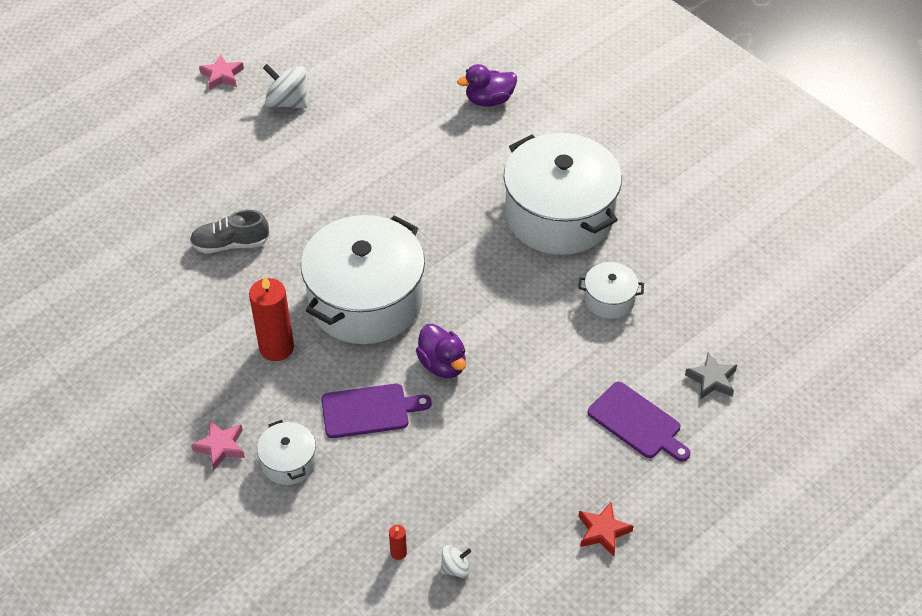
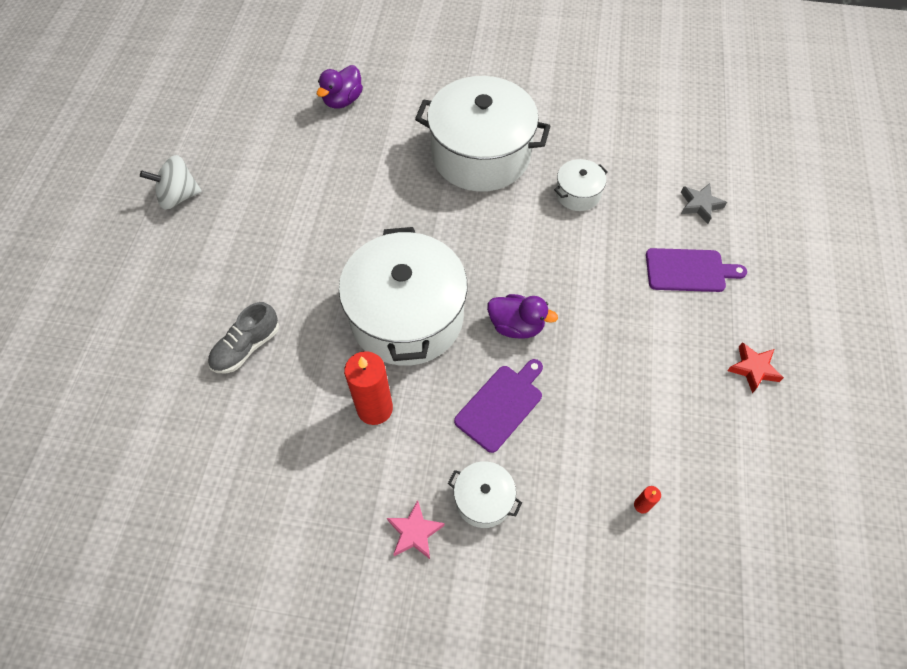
camera: 40 degrees left, 10 degrees up
pink star [199,54,244,90] -> none
white spinning top [441,545,471,578] -> none

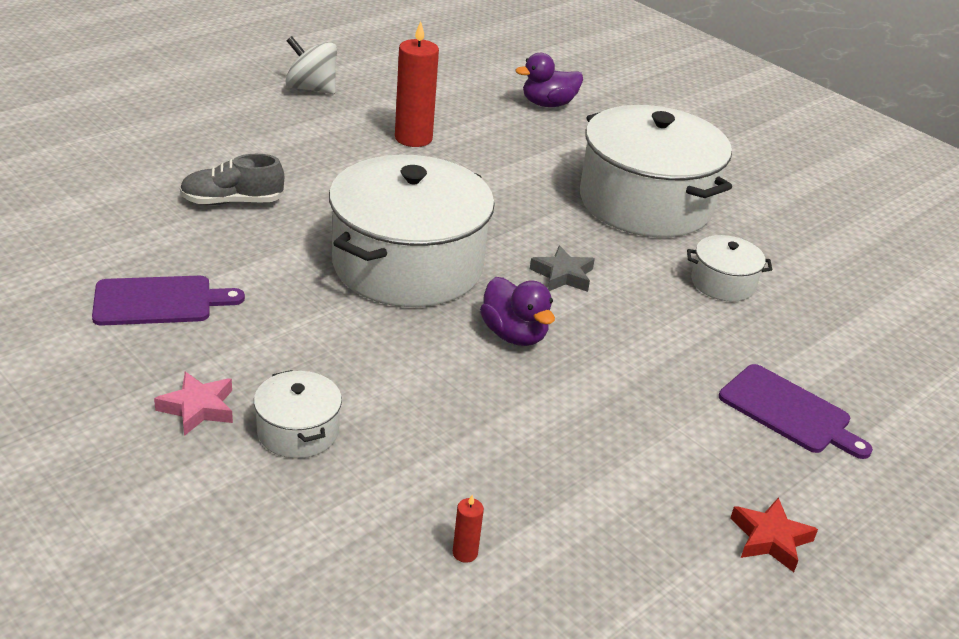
camera: 35 degrees right, 25 degrees down
red candle [344,351,393,425] -> red candle moved to [395,21,439,147]
purple cutting board [454,359,543,453] -> purple cutting board moved to [92,276,245,325]
grey star [681,183,727,224] -> grey star moved to [530,245,595,292]

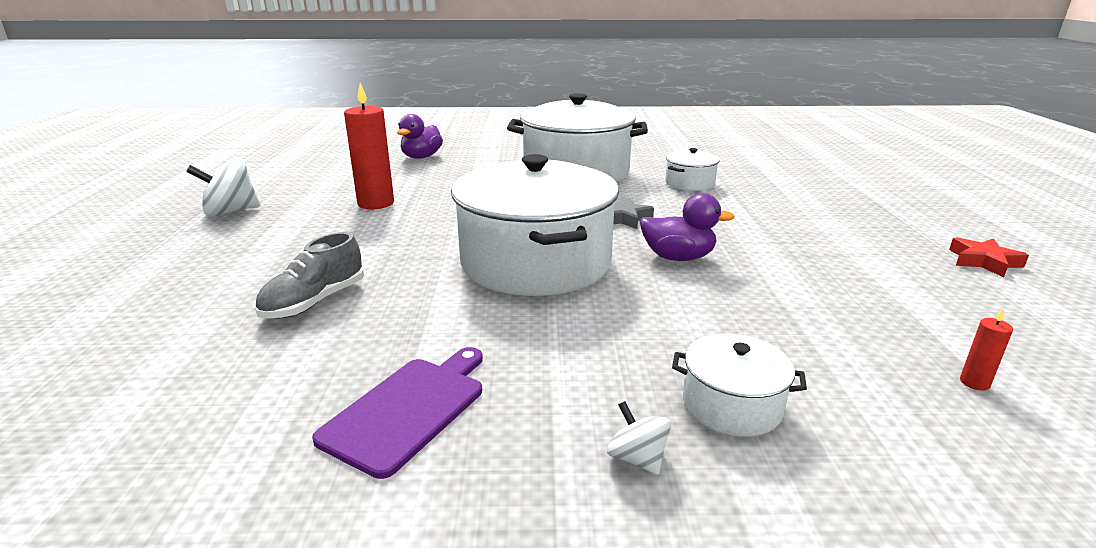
camera: 45 degrees left, 10 degrees down
pink star [154,372,233,436] -> white spinning top [607,401,671,475]
purple cutting board [719,364,873,459] -> none

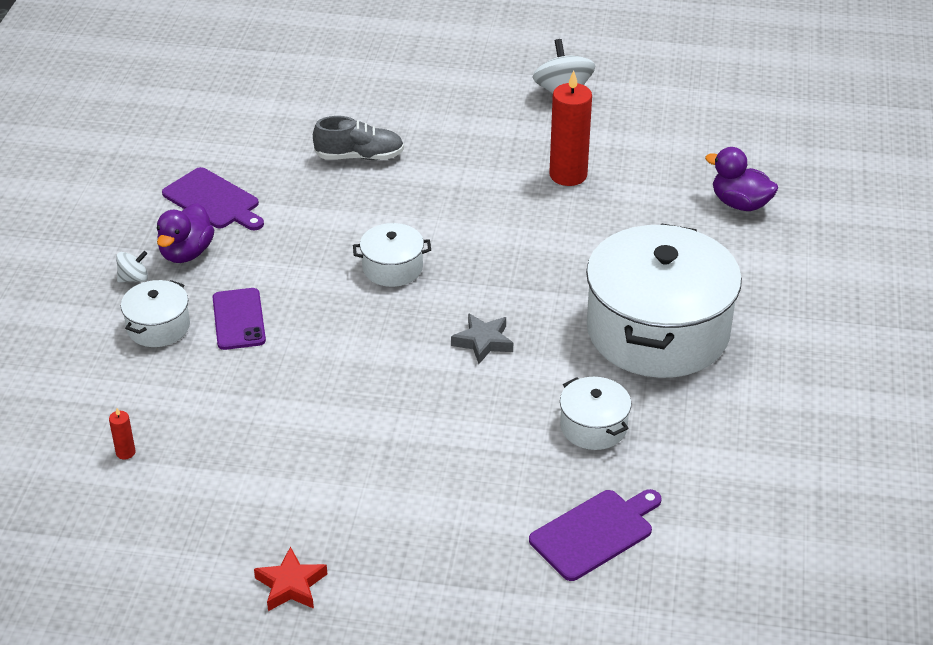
camera: 100 degrees right, 15 degrees up
grey shoe [255,232,364,318] -> grey shoe turned 135 degrees clockwise [313,116,404,160]
white pot [451,154,619,296] -> white pot [353,223,431,287], size x0.44
purple duck [640,193,735,261] -> purple duck moved to [157,203,214,263]
none -> purple phone [213,288,266,350]
none -> purple cutting board [529,489,662,581]

